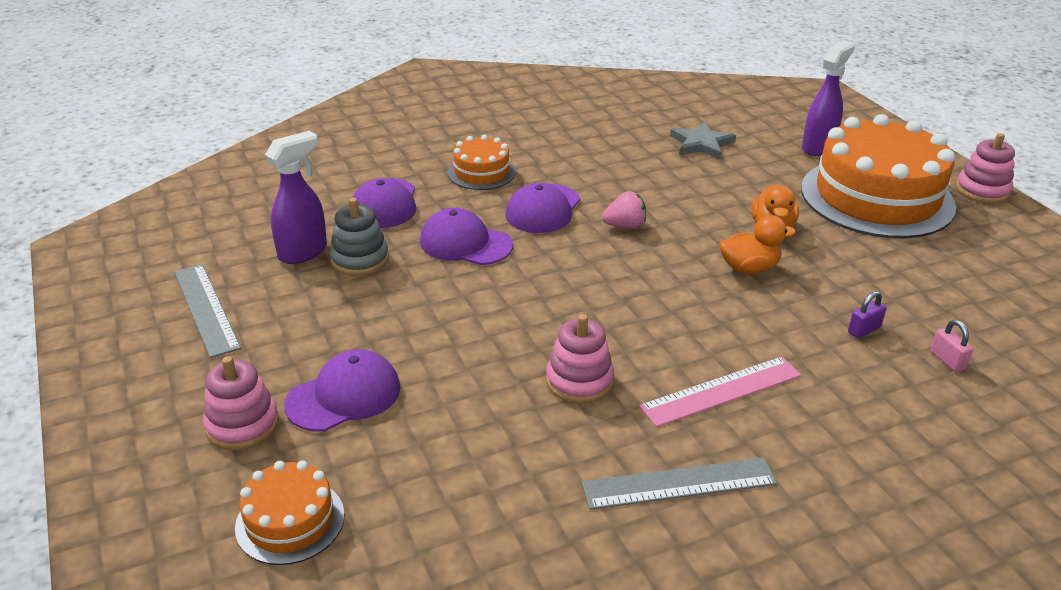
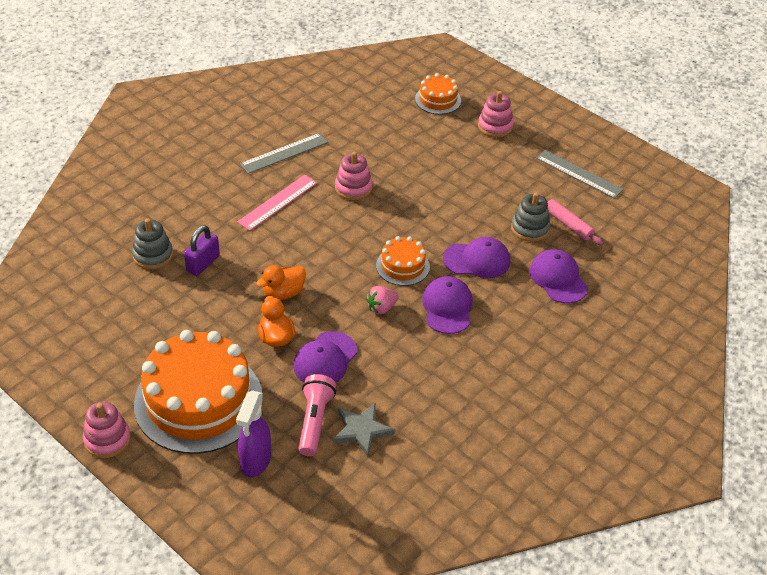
camera: 155 degrees right, 10 degrees up
purple spray bottle [265,131,327,264] -> pink rolling pin [541,195,604,245]
purple cap [284,349,400,432] -> purple cap moved to [294,331,357,383]
orange cake [448,135,516,190] -> orange cake moved to [376,236,430,286]
purple padlock [848,291,887,338] -> purple padlock [184,225,220,276], size x1.64
pink padlock [931,320,973,372] -> grey stacking toy [132,219,173,269]
none -> pink flashlight [299,374,336,456]

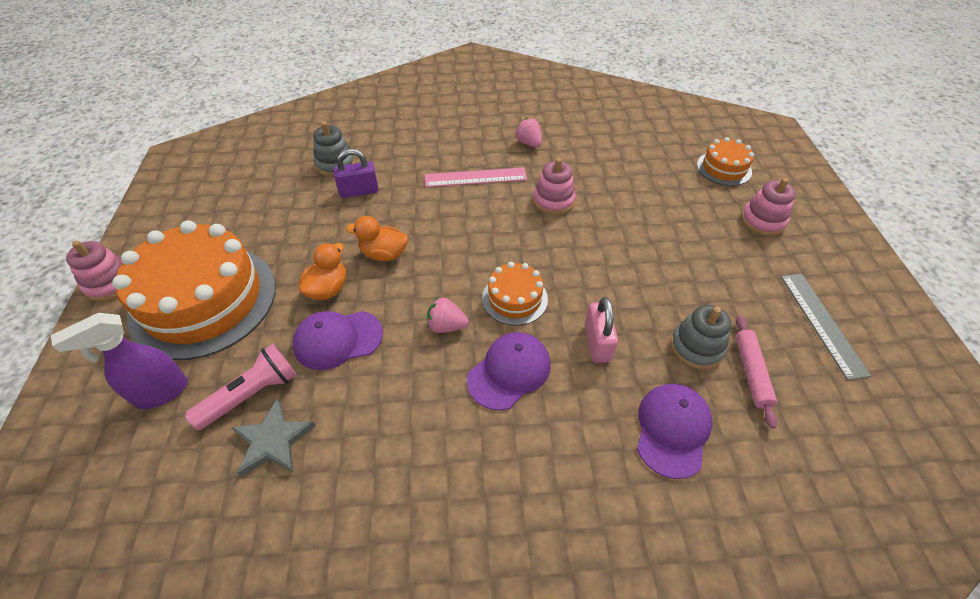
camera: 45 degrees right, 5 degrees up
grey ruler [240,133,328,174] -> pink strawberry [515,118,542,147]
purple cap [443,237,510,278] -> pink padlock [585,297,618,363]

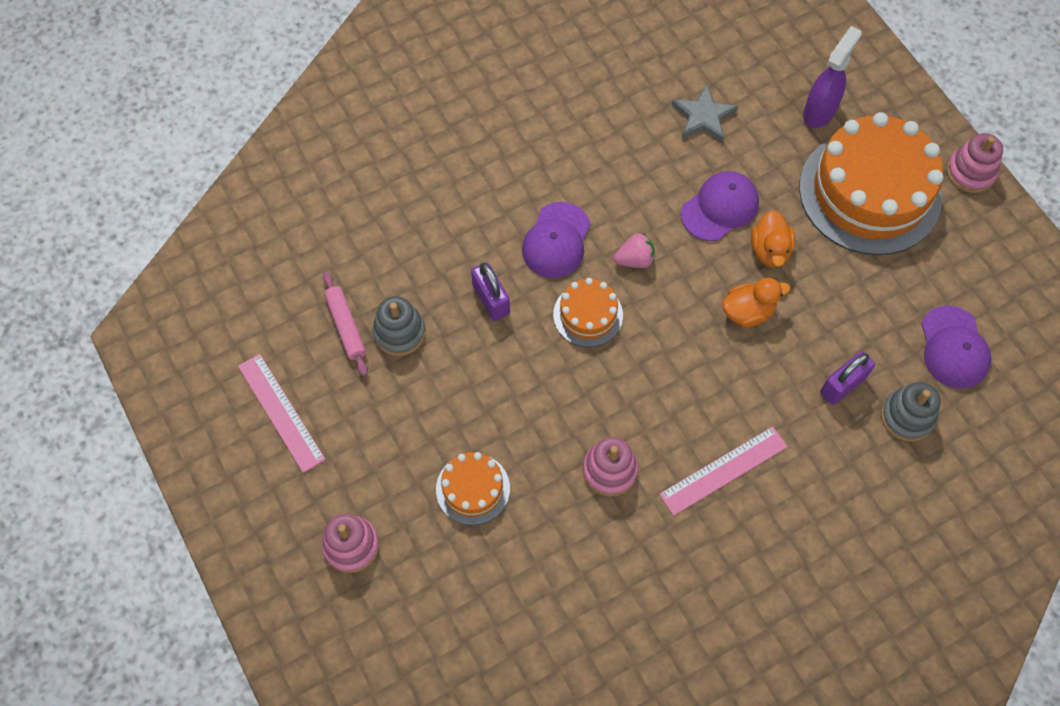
camera: 155 degrees right, 15 degrees up
pink flashlight [185,344,296,430] -> none
pink strawberry [515,118,542,147] -> none
pink padlock [585,297,618,363] -> purple padlock [471,262,510,321]
purple cap [637,384,713,479] -> purple cap moved to [921,306,991,389]
orange cake [697,137,754,186] -> orange cake moved to [436,452,510,525]
grey ruler [781,274,871,380] -> pink ruler [238,354,325,473]

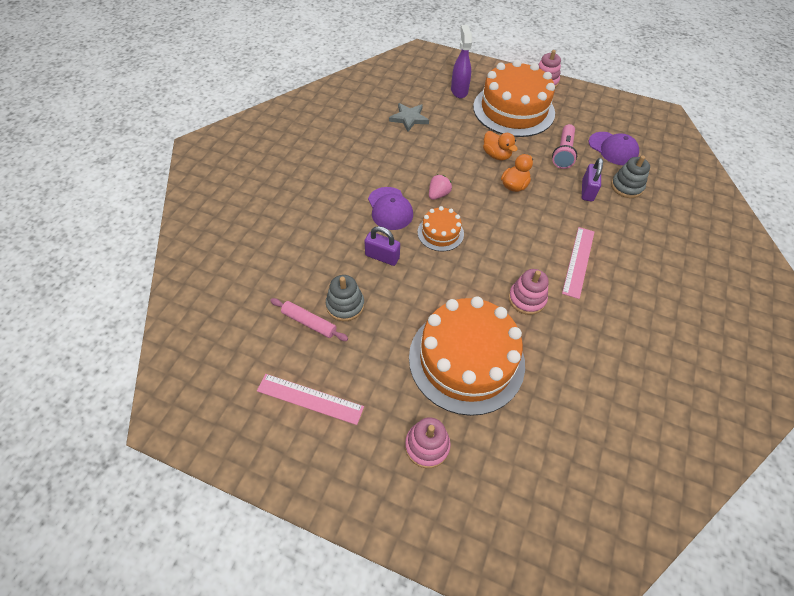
camera: 40 degrees left, 10 degrees down
orange cake [436,452,510,525] -> orange cake [409,296,525,416], size x2.12
purple cap [681,171,759,241] -> none
none -> pink flashlight [552,124,577,169]

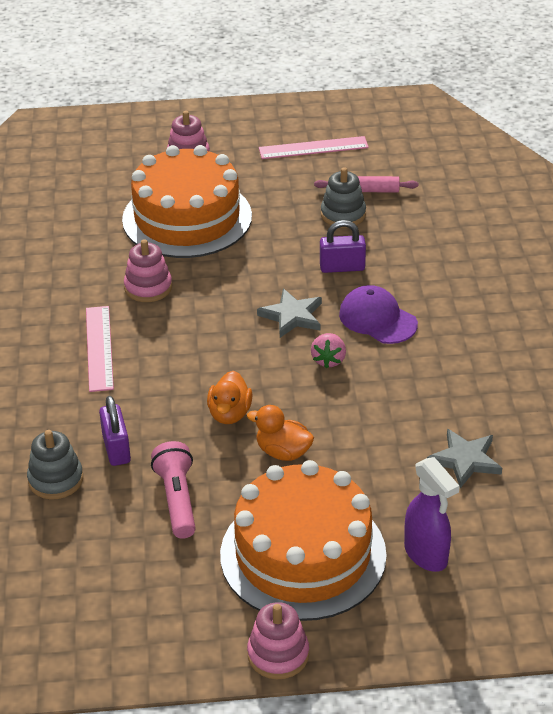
camera: 155 degrees right, 15 degrees down
orange cake [418,206,464,251] -> grey star [257,289,322,338]
purple cap [589,132,639,165] -> none

